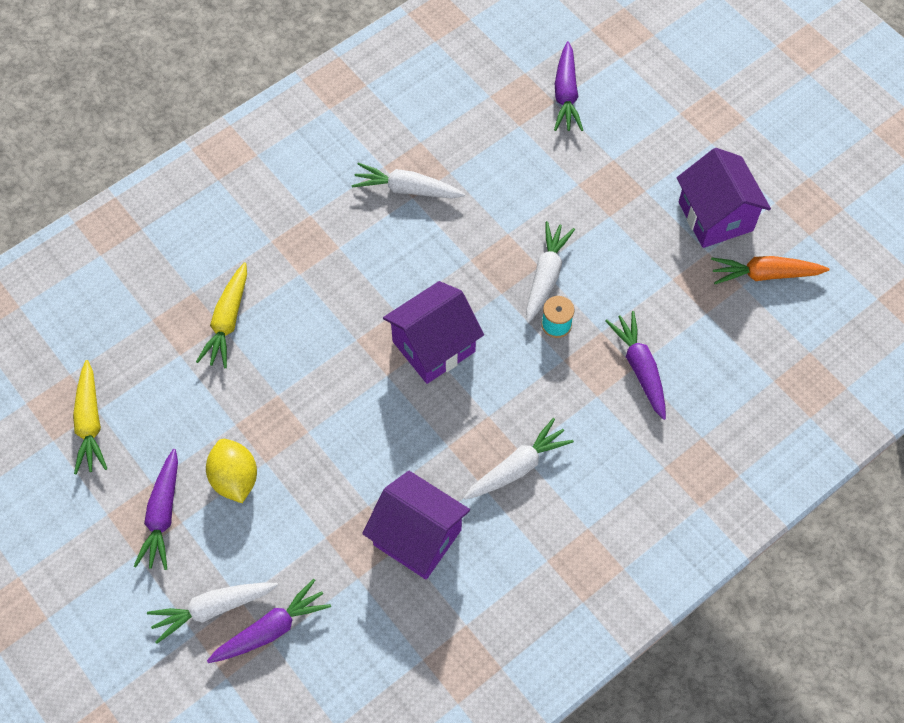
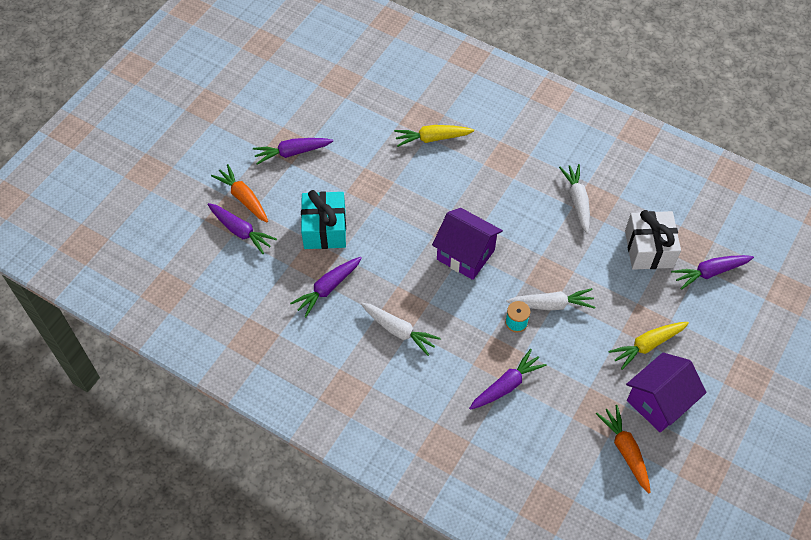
camera: 70 degrees right, 5 degrees down
yellow carrot [73,360,107,475] -> yellow carrot moved to [608,322,689,370]
white carrot [147,582,278,644] -> orange carrot [211,164,268,222]
yellow lemon [206,439,257,503] -> none
purple house [362,471,470,580] -> purple carrot [290,257,362,317]
none -> turquoise gift [301,190,346,249]
none -> white gift [625,210,681,270]

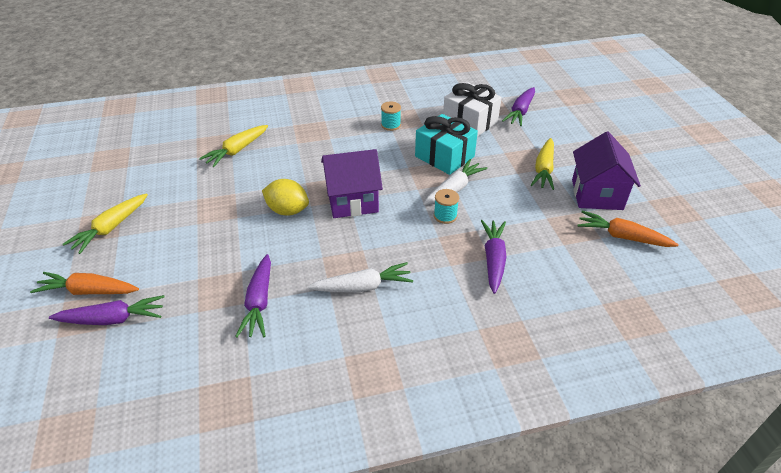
camera: 45 degrees left, 15 degrees down
purple carrot [253,138,333,165] -> yellow carrot [63,193,148,254]
turquoise gift [301,190,346,249] -> turquoise gift moved to [415,114,478,175]
white carrot [559,164,590,234] -> turquoise spool [381,101,401,131]
none -> yellow lemon [262,179,309,215]

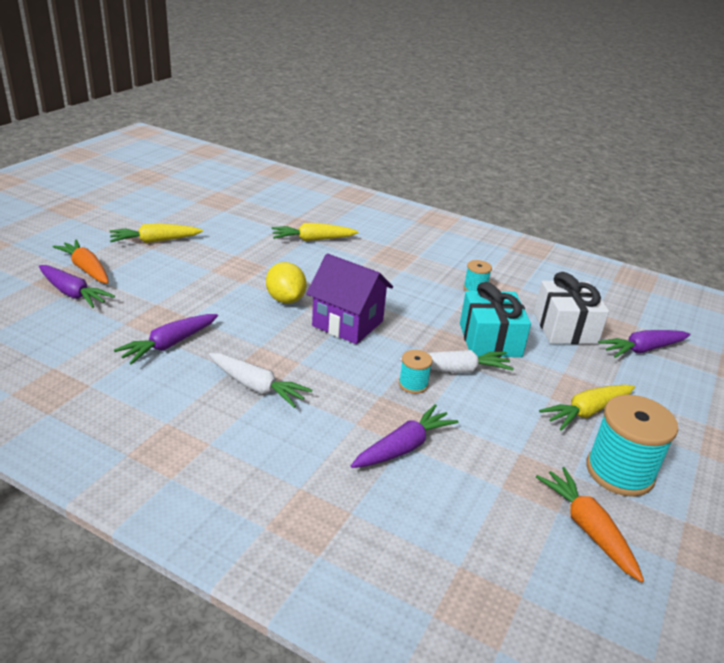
camera: 40 degrees right, 10 degrees down
purple house [572,132,641,210] -> turquoise spool [586,395,678,497]

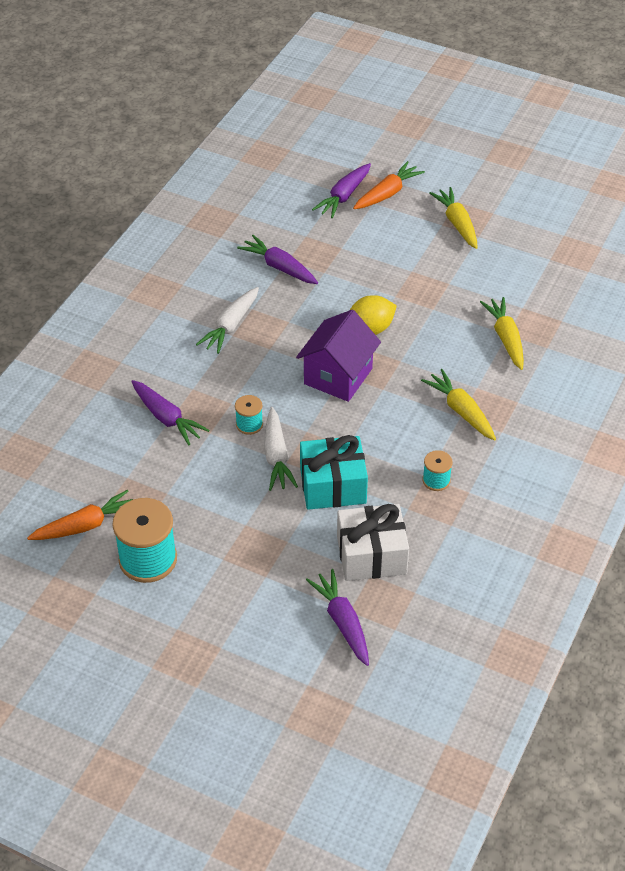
camera: 90 degrees right, 15 degrees up
yellow carrot [539,385,635,431] -> yellow carrot moved to [421,369,496,441]

